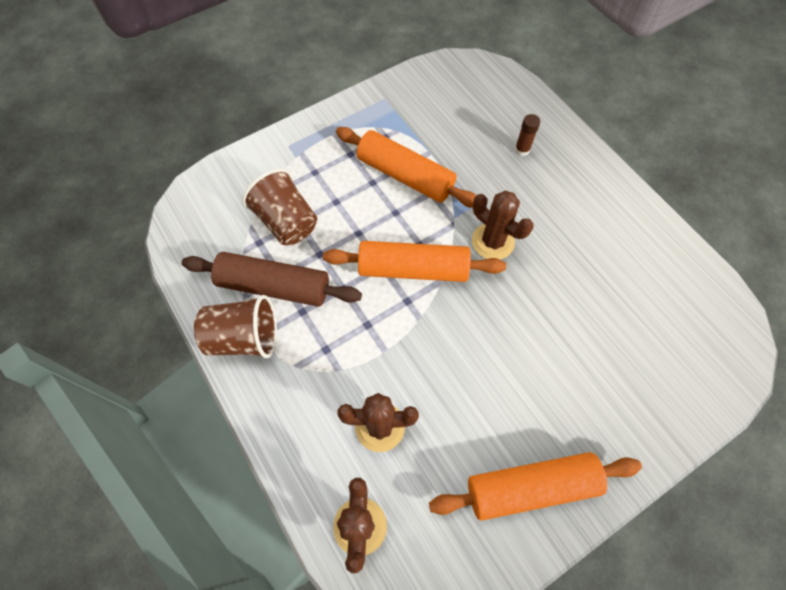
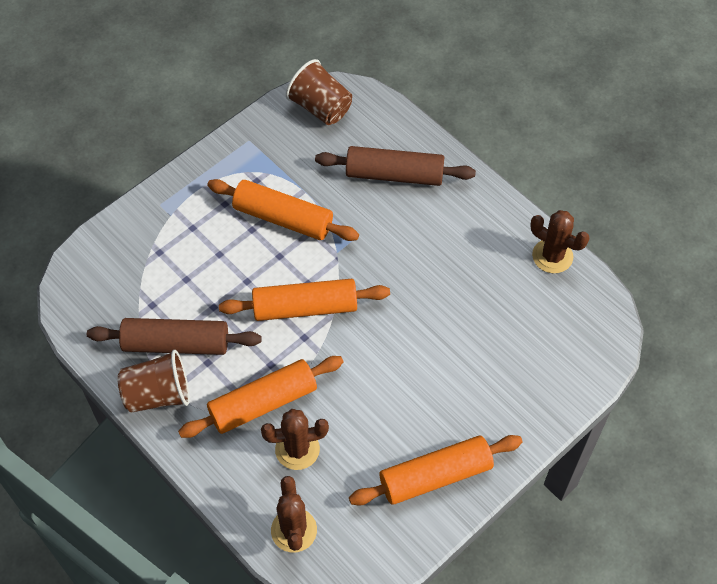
camera: 10 degrees left, 5 degrees down
brown cup [242,168,317,245] -> brown cup moved to [286,59,352,125]
brown cactus [472,191,533,260] -> brown cactus moved to [530,210,589,273]
brown glue stick [515,114,540,156] -> brown rolling pin [315,146,476,186]
none -> orange rolling pin [178,356,344,438]

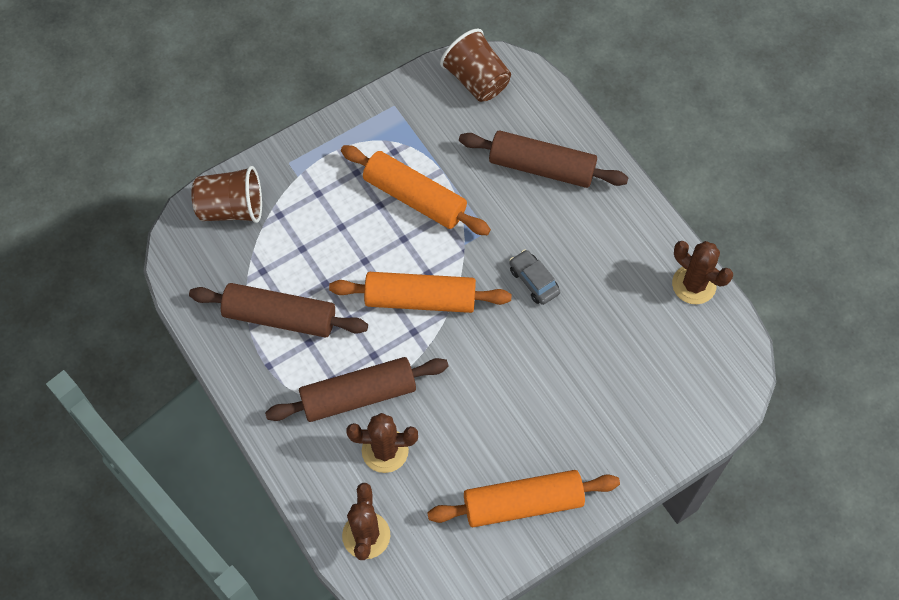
camera: 10 degrees right, 5 degrees up
brown cup [117,350,190,413] -> brown cup moved to [191,166,262,223]
orange rolling pin [178,356,344,438] -> brown rolling pin [265,357,449,422]
none -> grey car [510,250,560,305]

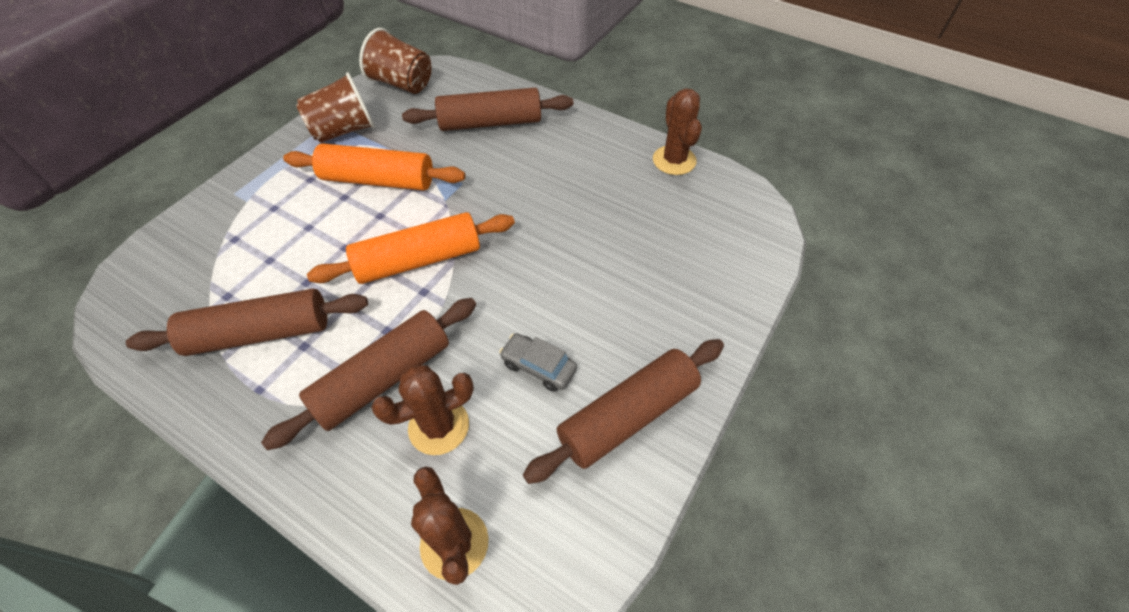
camera: 25 degrees left, 10 degrees down
brown cup [191,166,262,223] -> brown cup moved to [296,72,375,143]
orange rolling pin [427,470,620,527] -> brown rolling pin [523,339,724,484]
grey car [510,250,560,305] -> grey car moved to [499,333,577,392]
brown cactus [672,241,733,304] -> brown cactus turned 60 degrees clockwise [653,89,702,175]

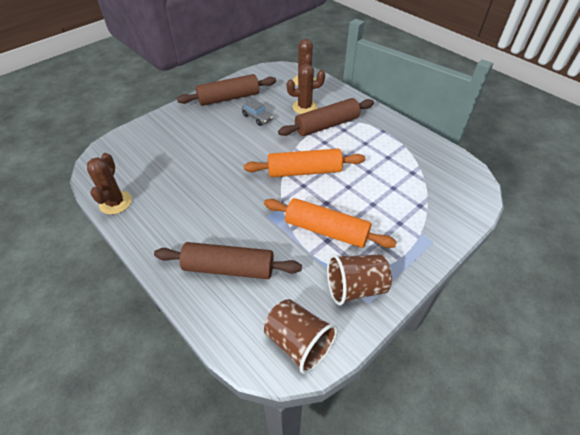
camera: 165 degrees left, 5 degrees down
brown rolling pin [126,289,368,356] -> none

